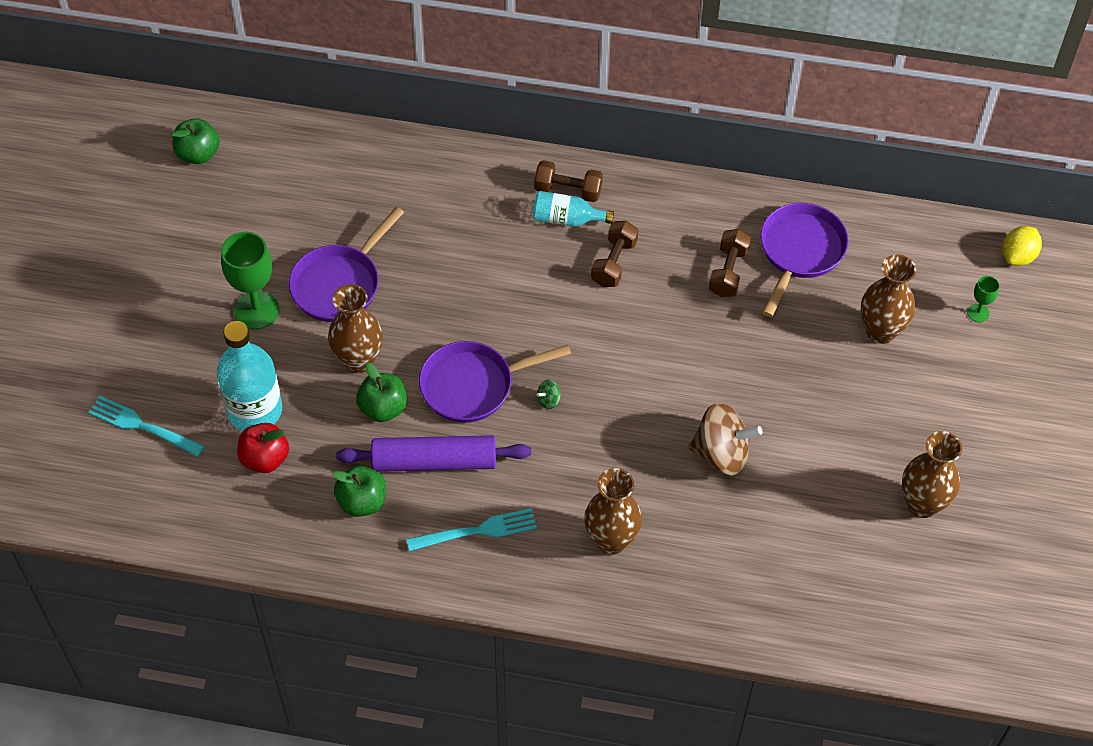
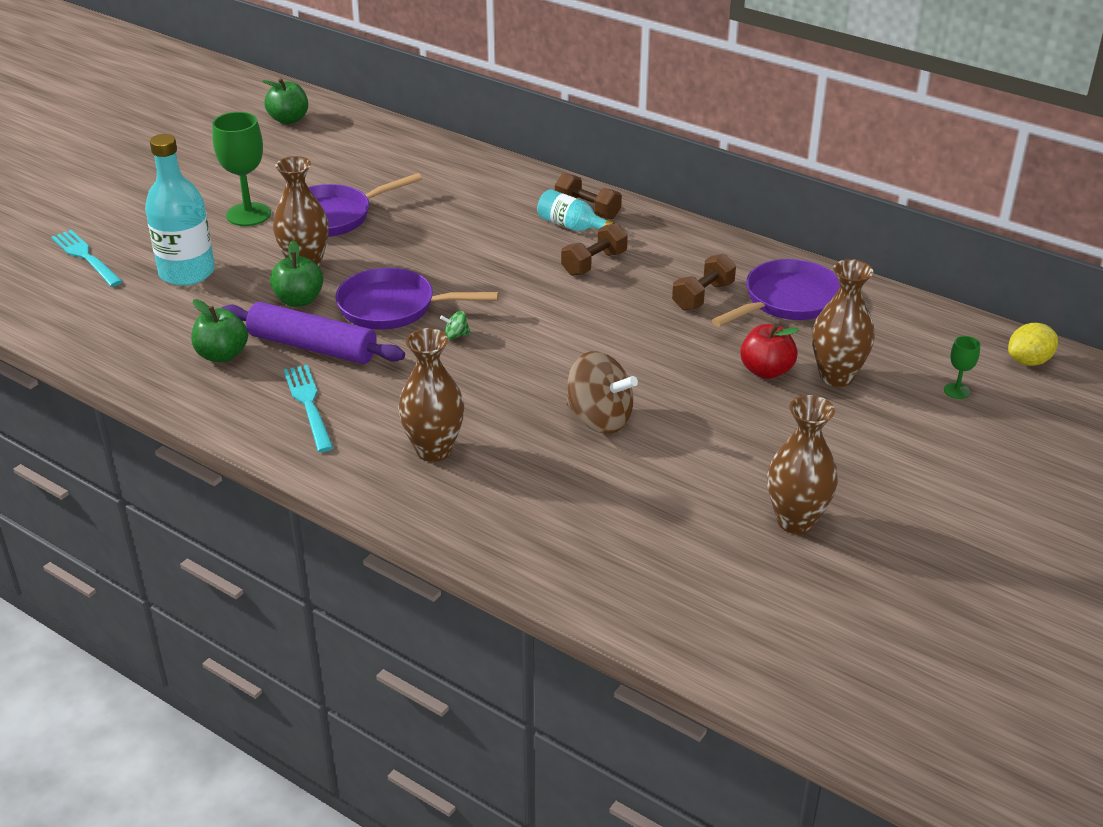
camera: 25 degrees right, 20 degrees down
red apple [237,423,289,473] -> red apple moved to [740,323,799,379]
turquoise fork [406,508,537,551] -> turquoise fork turned 120 degrees counterclockwise [284,365,333,452]

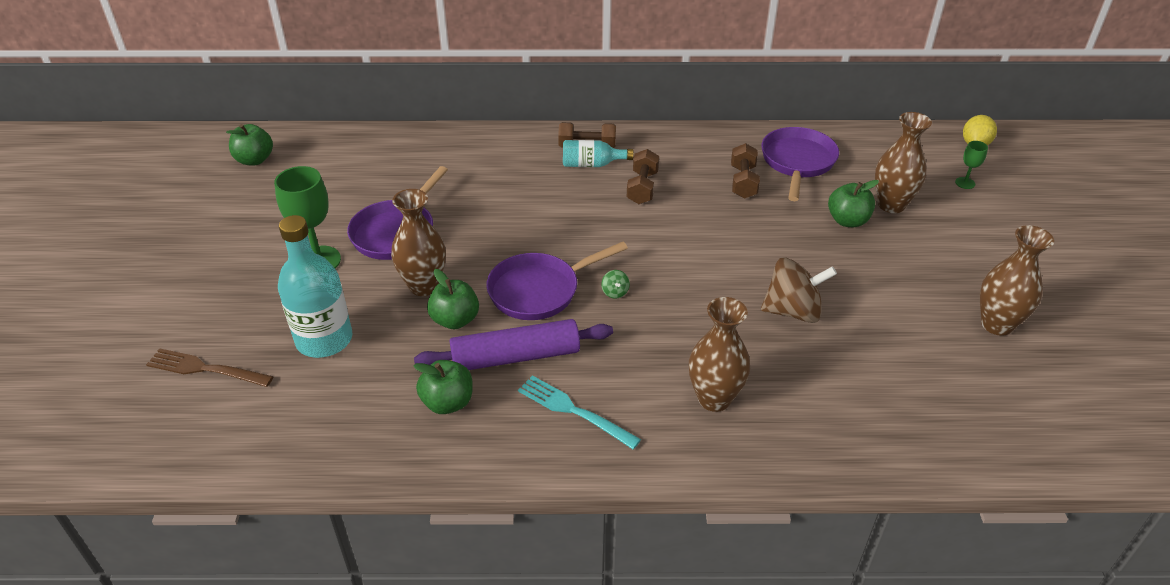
camera: 35 degrees left, 5 degrees up
turquoise fork [51,230,123,287] -> brown fork [146,348,274,387]
green spinning top [440,311,471,340] -> green spinning top turned 60 degrees counterclockwise [601,270,630,299]
red apple [740,323,799,379] -> green apple [828,180,879,227]

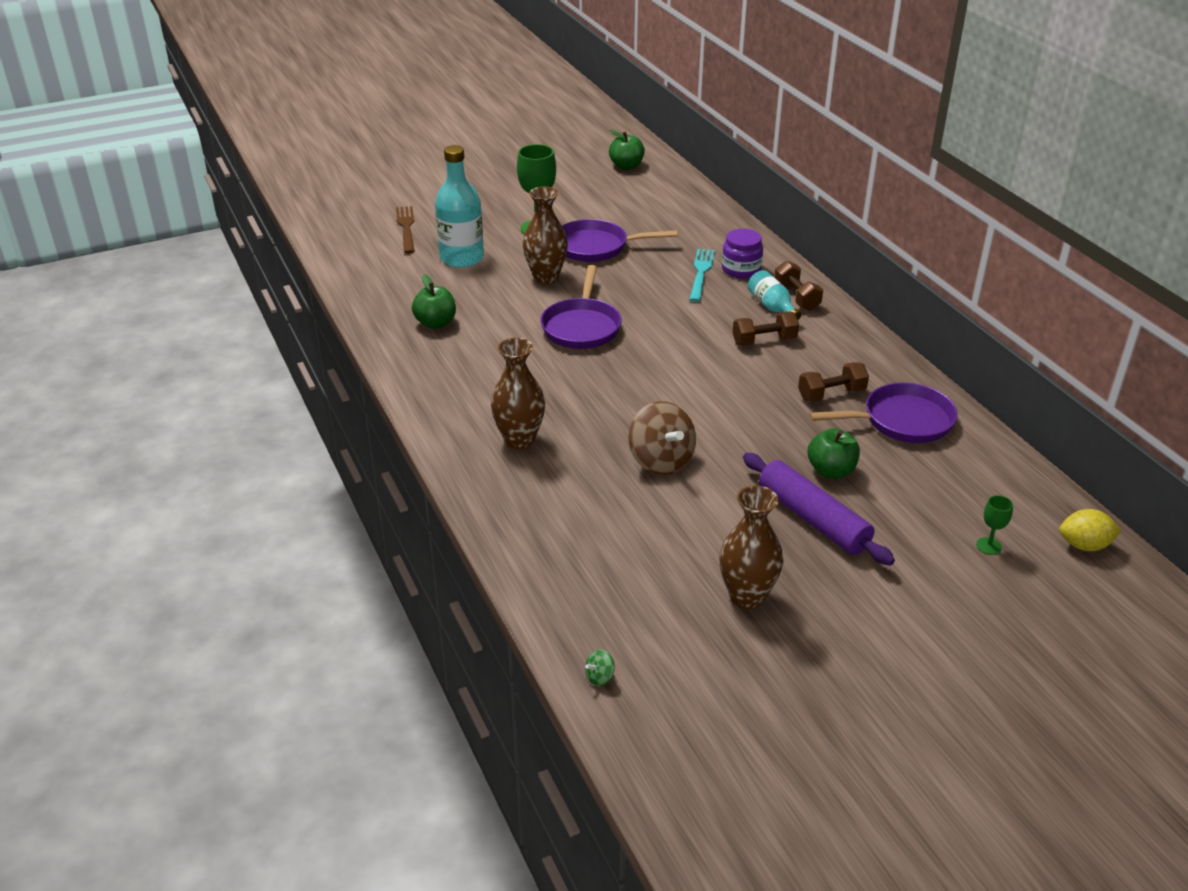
camera: 65 degrees right, 5 degrees down
purple rolling pin [414,319,613,370] -> purple rolling pin moved to [743,453,895,566]
green apple [427,269,479,329] -> none
purple pan [486,242,628,320] -> purple pan turned 120 degrees counterclockwise [540,265,621,349]
turquoise fork [518,375,641,450] -> turquoise fork moved to [689,249,715,302]
green spinning top [601,270,630,299] -> green spinning top moved to [585,650,615,686]
brown vase [875,112,932,213] -> none
none -> purple jar [722,229,763,278]

